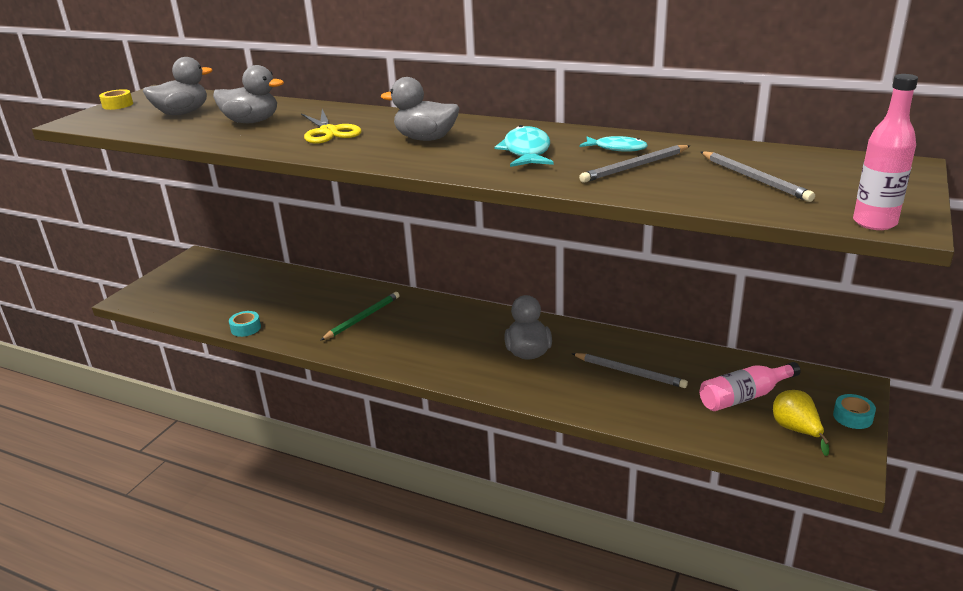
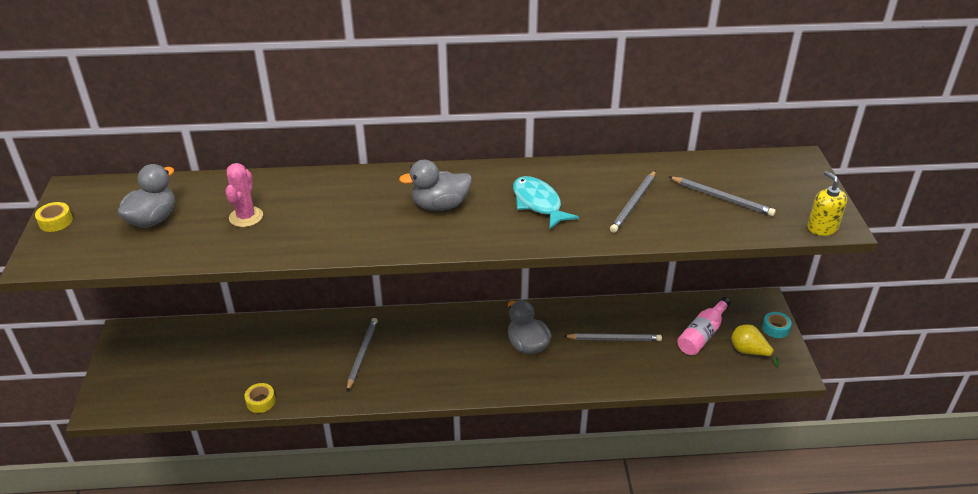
camera: 30 degrees left, 10 degrees up
grey duck [213,65,284,123] -> pink cactus [225,163,263,227]
turquoise tape [229,311,261,337] -> yellow tape [244,383,276,413]
yellow scissors [301,109,362,144] -> none
green pencil [321,292,400,340] -> grey pencil [347,318,378,391]
turquoise fish [579,136,648,152] -> none
pink bottle [853,74,918,230] -> yellow soap dispenser [807,171,847,236]

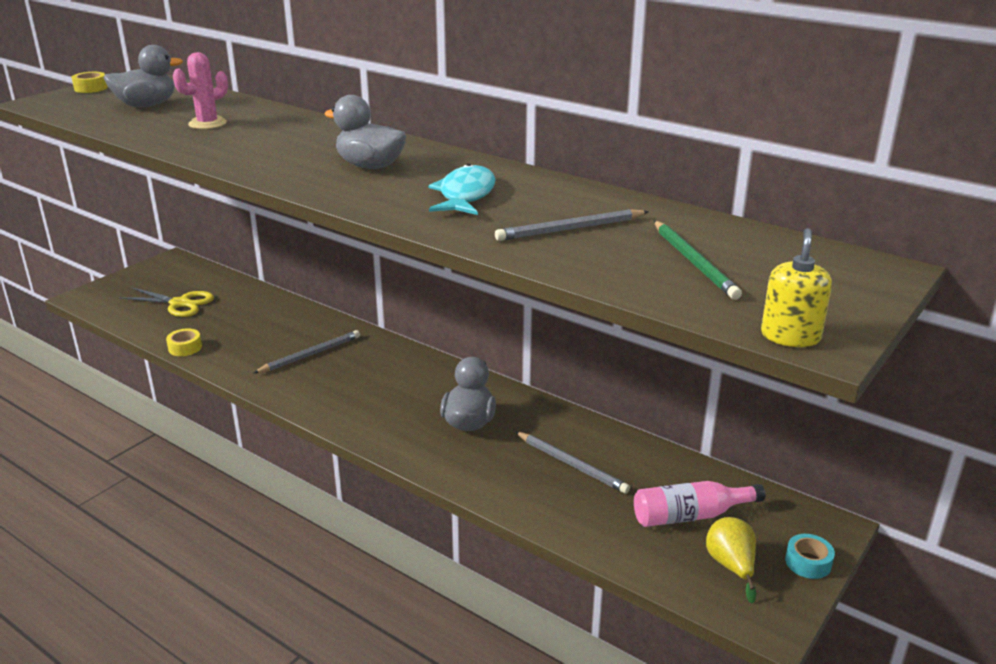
camera: 40 degrees right, 10 degrees down
grey pencil [669,177,776,216] -> green pencil [654,221,742,300]
none -> yellow scissors [119,287,214,317]

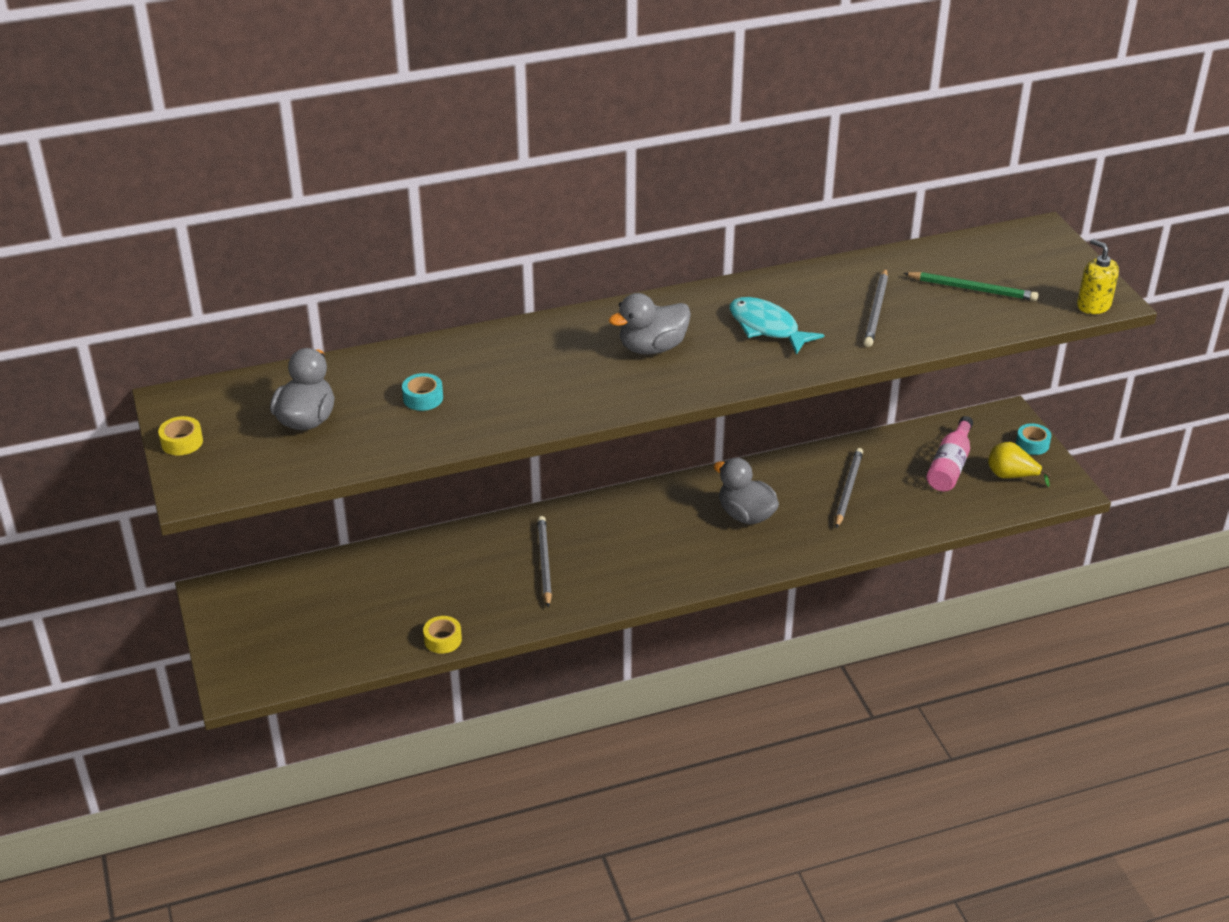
camera: 55 degrees left, 10 degrees up
yellow scissors [119,287,214,317] -> none
pink cactus [173,52,228,129] -> turquoise tape [402,373,443,411]
grey pencil [516,432,630,494] -> grey pencil turned 60 degrees counterclockwise [835,448,863,528]

